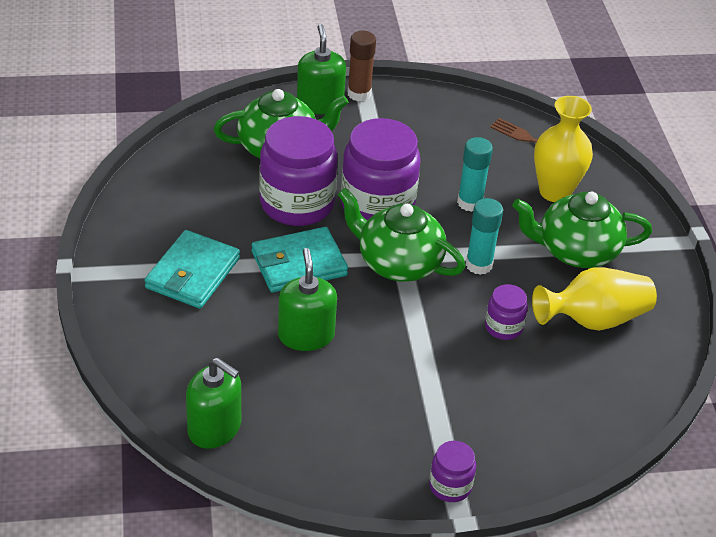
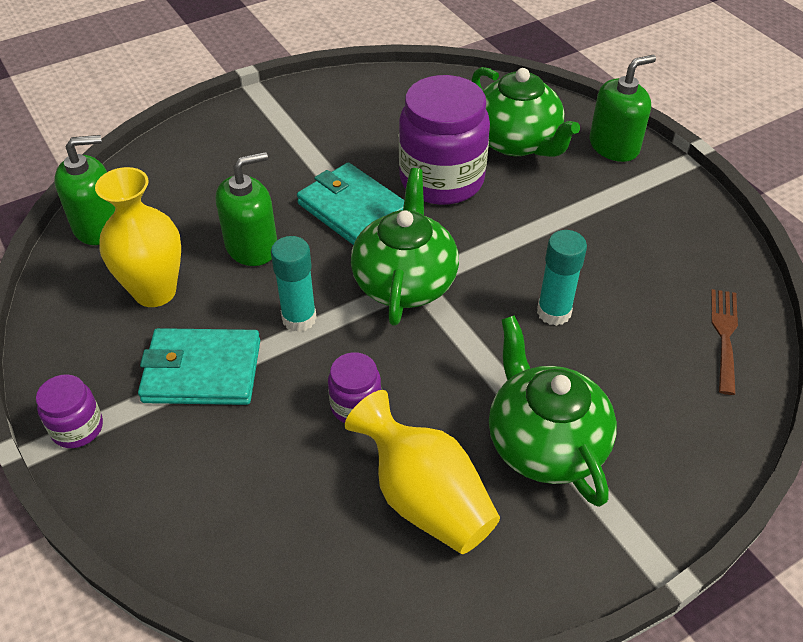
camera: 70 degrees right, 5 degrees up
turquoise wallet [144,230,240,309] -> turquoise wallet moved to [138,328,260,405]
green soap dispenser [186,358,241,449] -> green soap dispenser turned 120 degrees counterclockwise [54,135,115,245]
purple jar [341,118,421,221] -> none
brown glue stick [348,31,376,101] -> none
turquoise glue stick [466,198,503,275] -> turquoise glue stick moved to [271,236,317,332]
yellow vase [534,96,593,202] -> yellow vase moved to [95,167,181,307]

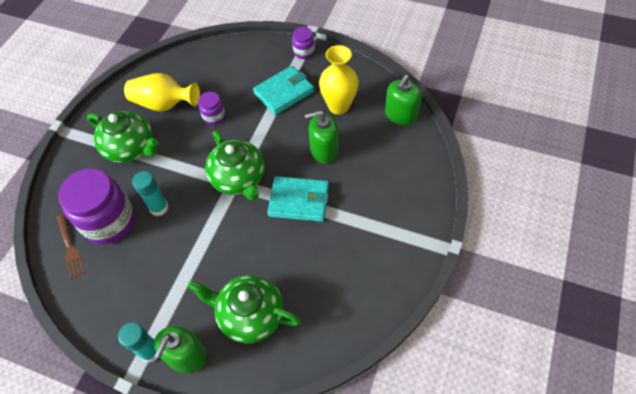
camera: 145 degrees right, 10 degrees up
green soap dispenser [216,152,277,266] -> green soap dispenser turned 60 degrees clockwise [305,110,339,164]
turquoise glue stick [271,236,317,332] -> turquoise glue stick moved to [118,322,157,363]
purple jar [399,75,490,205] -> purple jar moved to [58,168,135,244]

